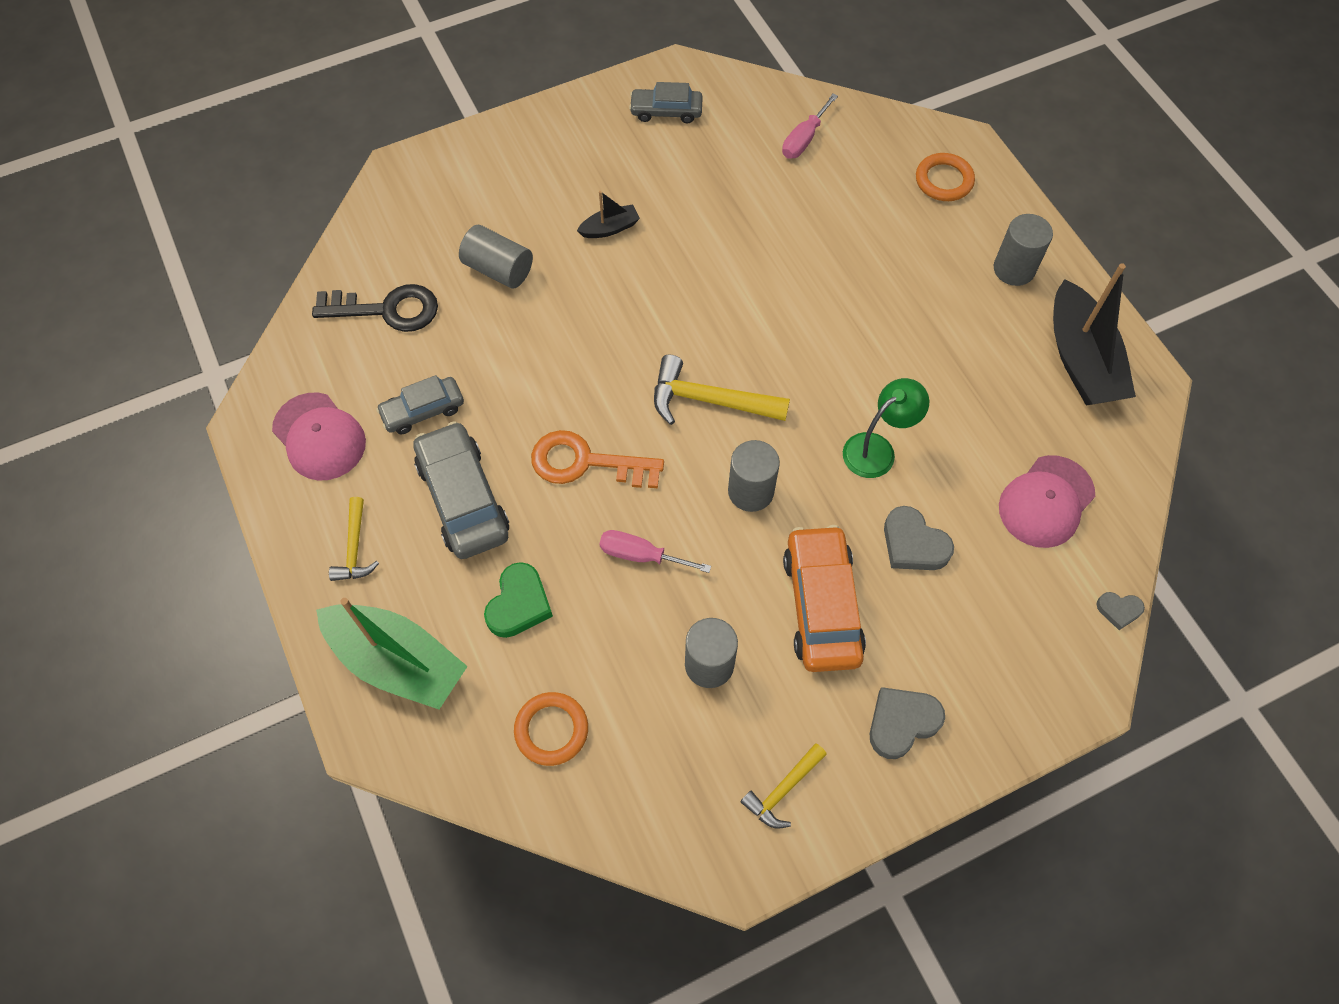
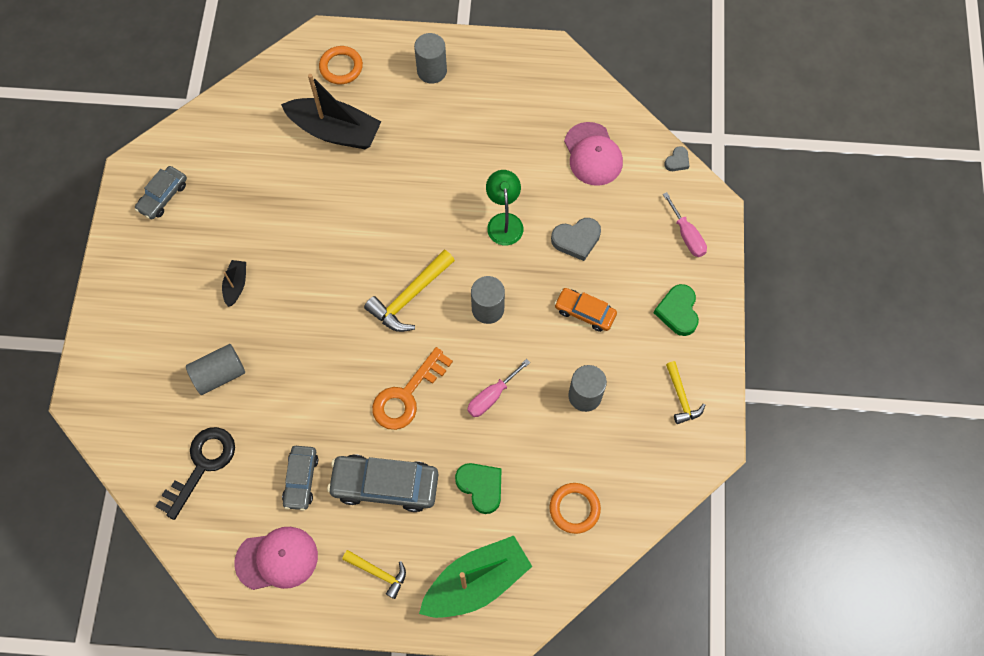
camera: 60 degrees left, 5 degrees up
pink screwdriver [782,94,838,159] -> pink screwdriver moved to [663,192,707,257]
orange car [783,525,866,672] -> orange car [554,288,617,332], size x0.61
grey heart [870,687,945,759] -> green heart [654,284,699,336]
black boat [1053,263,1136,405] -> black boat moved to [281,74,382,149]

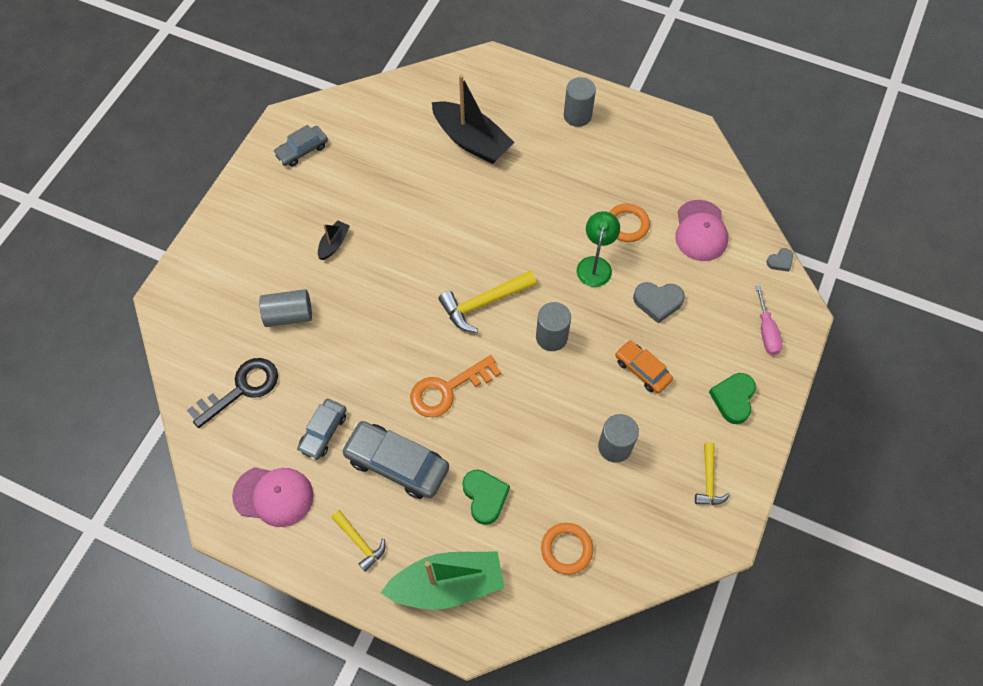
camera: 20 degrees right, 5 degrees down
orange ring [319,46,363,84] -> orange ring moved to [609,203,650,242]
pink screwdriver [467,359,530,417] -> none

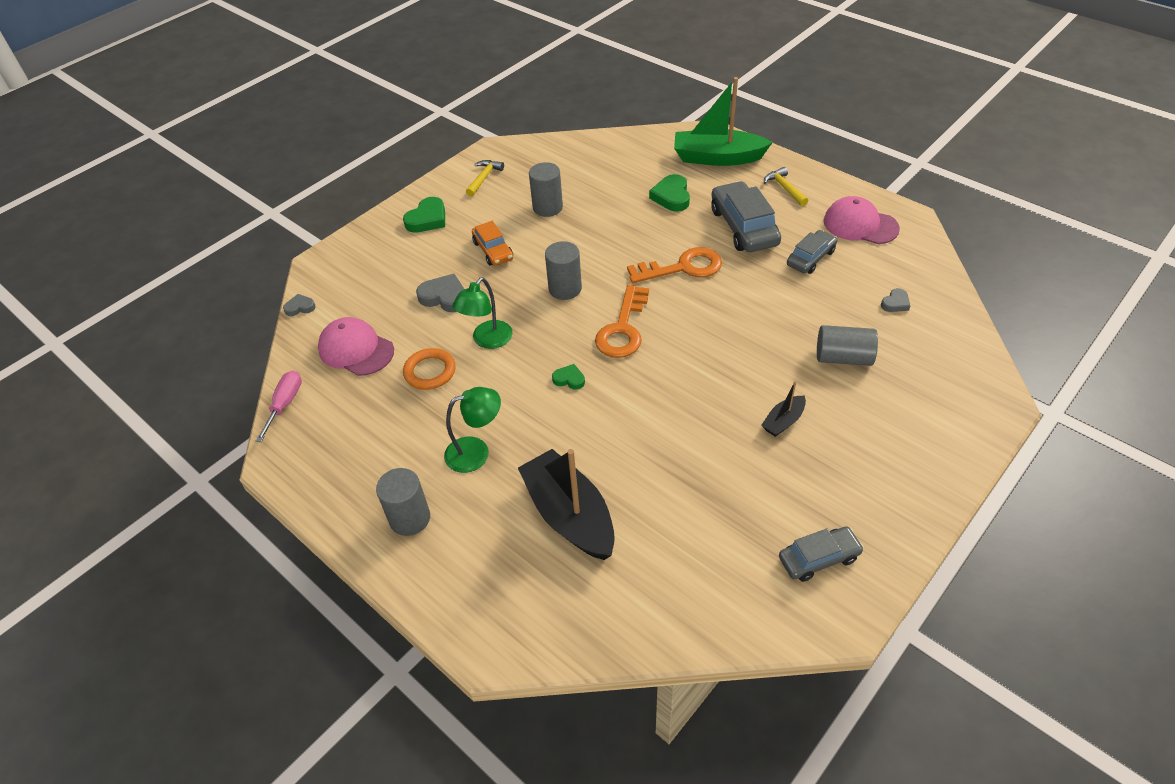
camera: 160 degrees left, 15 degrees down
black key [187,358,278,428] -> grey heart [881,288,910,312]
grey car [341,421,449,499] -> grey car turned 150 degrees counterclockwise [711,181,781,252]
yellow hammer [438,271,537,333] -> orange key [595,285,649,358]
orange ring [541,523,593,575] -> none
pink cap [675,200,728,261] -> pink cap turned 75 degrees counterclockwise [318,317,394,376]
pink screwdriver [755,285,782,355] -> pink screwdriver moved to [256,370,302,442]
none -> green lamp [444,387,501,473]
none -> green heart [552,364,585,390]

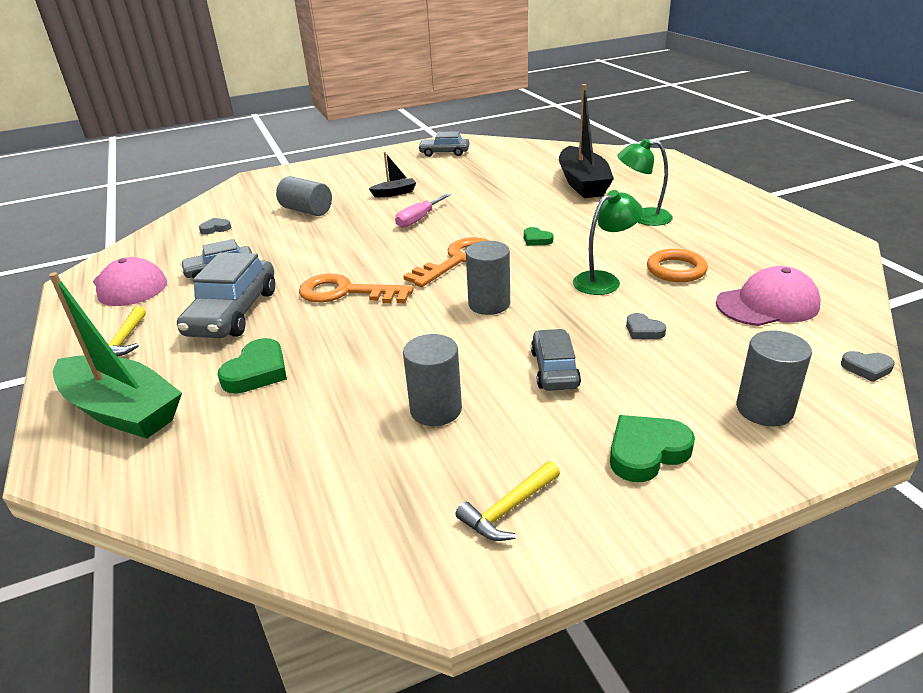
camera: 155 degrees left, 15 degrees down
pink screwdriver [256,370,302,442] -> pink screwdriver moved to [395,194,451,228]
pink cap [318,317,394,376] -> pink cap turned 75 degrees counterclockwise [716,266,821,326]
grey cylinder [376,468,430,536] -> grey cylinder moved to [736,330,812,426]
grey heart [416,274,464,312] -> grey heart [626,313,666,339], size x0.58
orange car [472,221,513,266] -> grey car [531,329,581,391]

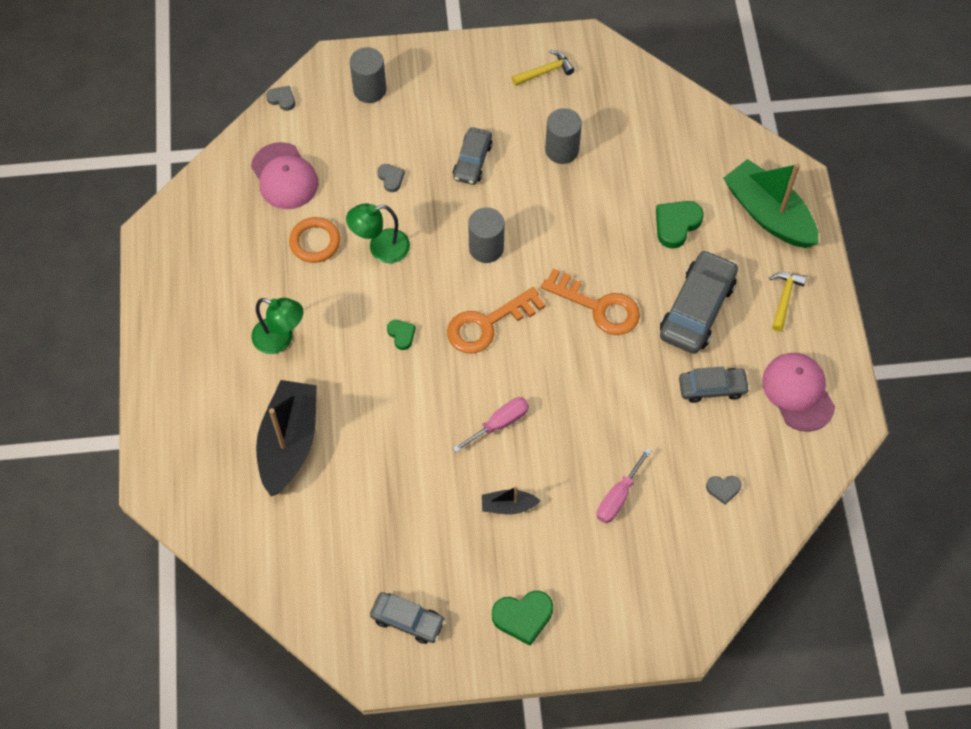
camera: 165 degrees left, 30 degrees up
grey cylinder [276,176,332,216] -> pink screwdriver [597,448,651,523]
green heart [610,415,695,482] -> green heart moved to [492,591,553,646]
pink cap [716,266,821,326] -> pink cap turned 120 degrees counterclockwise [251,142,319,209]

